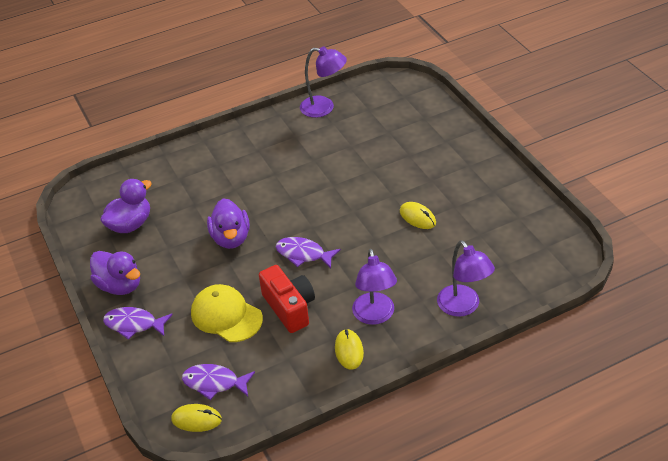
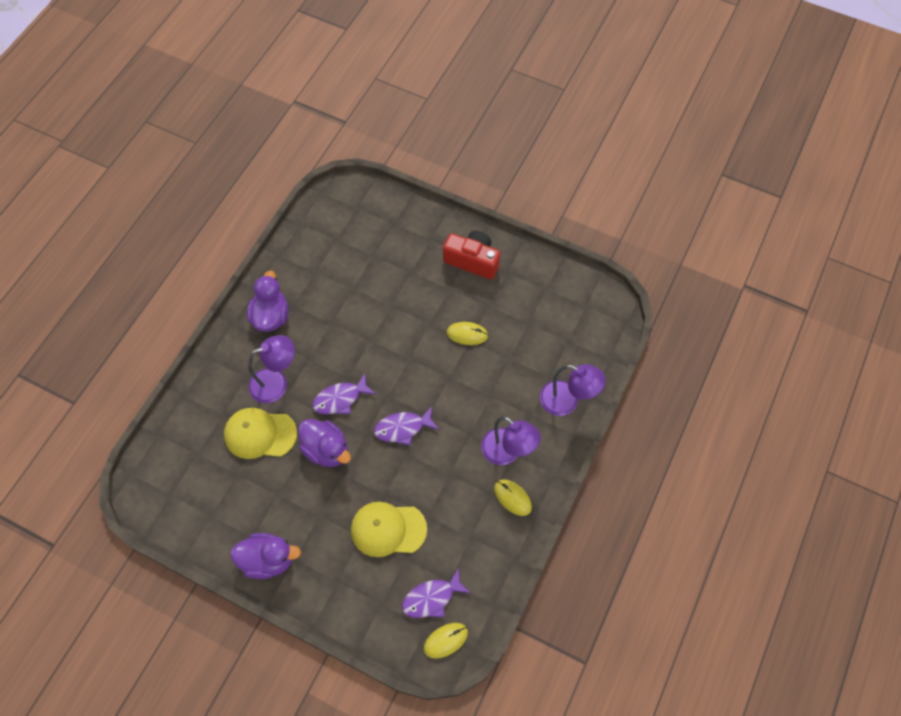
camera: 40 degrees left, 20 degrees up
purple duck [100,179,152,233] -> purple duck moved to [247,271,288,332]
purple fish [103,307,173,340] -> purple fish moved to [312,374,375,414]
red camera [259,265,315,333] -> red camera moved to [443,231,500,280]
purple lamp [300,46,347,118] -> purple lamp moved to [248,335,295,403]
none -> yellow cap [224,408,297,459]

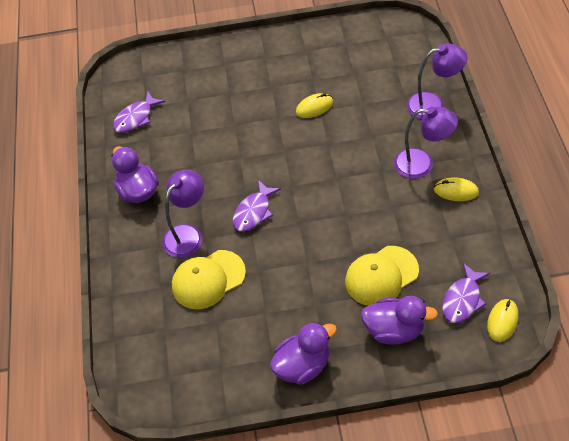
camera: 30 degrees left, 10 degrees down
purple duck [298,419,351,467] -> purple duck moved to [361,296,438,345]
purple fish [374,406,439,445] -> purple fish moved to [113,92,165,133]
red camera [443,231,500,280] -> none

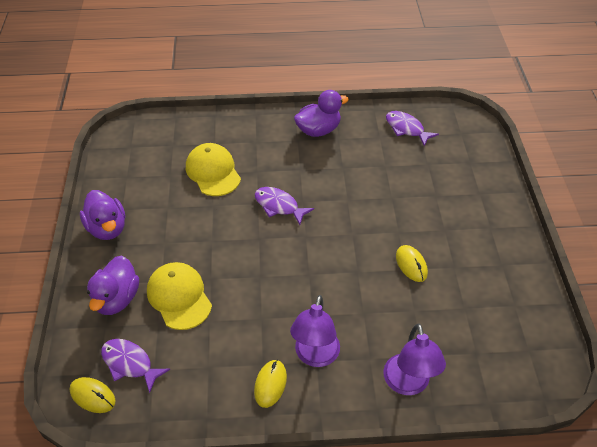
camera: 90 degrees right, 5 degrees down
purple lamp [162,169,204,258] -> none

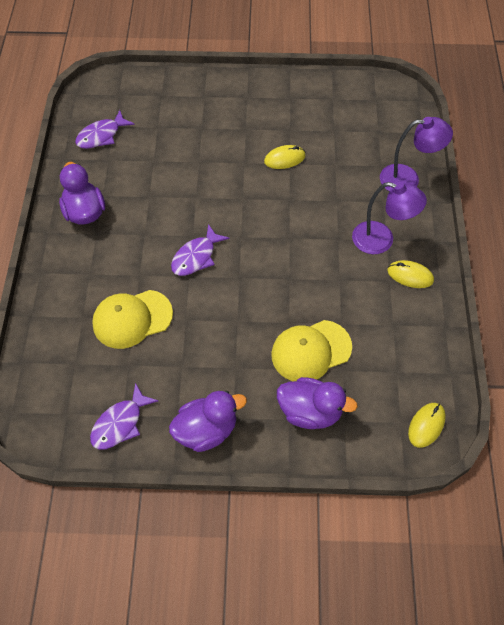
camera: 85 degrees left, 10 degrees up
purple fish [101,339,170,393] -> purple fish moved to [90,383,158,450]

